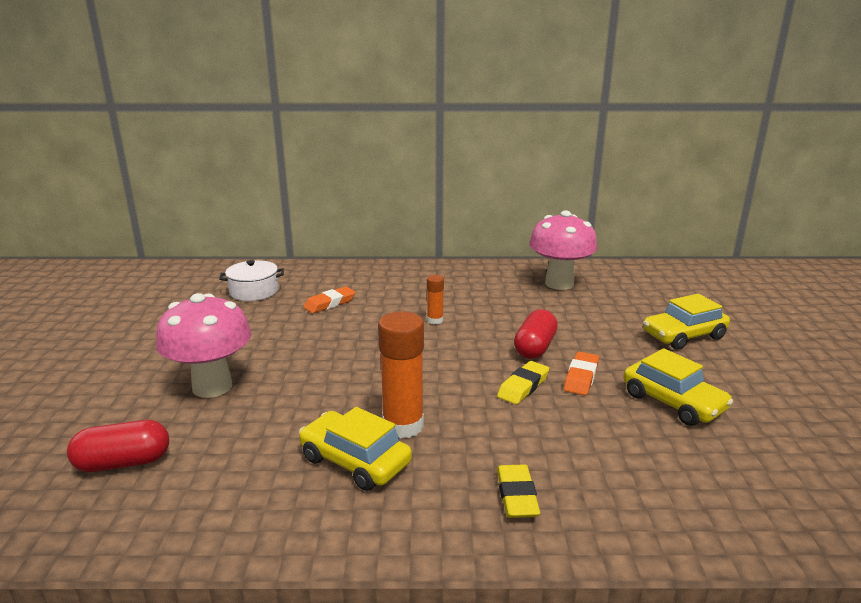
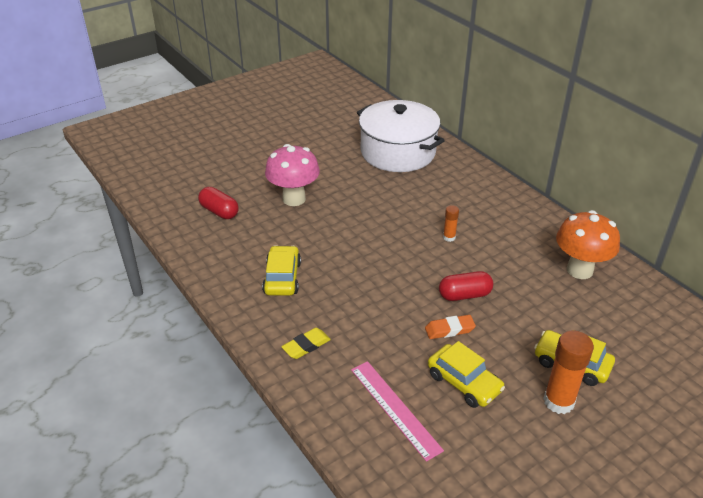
camera: 55 degrees right, 15 degrees up
white pot [219,260,284,301] -> white pot [357,100,445,172], size x2.15
orange eraser [303,286,355,313] -> none
orange glue stick [378,311,424,439] -> orange glue stick moved to [543,331,594,414]
yellow eraser [497,361,549,404] -> none
pink mushroom [529,210,598,290] -> orange mushroom [556,210,620,279]
yellow car [624,348,733,426] -> yellow car turned 60 degrees counterclockwise [428,341,505,408]
none -> pink ruler [351,361,444,462]

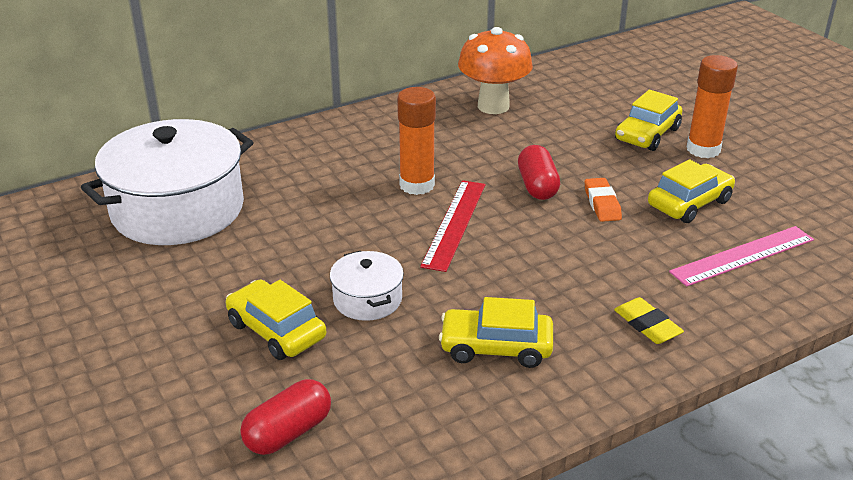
camera: 85 degrees left, 5 degrees down
pink mushroom [265,144,320,206] -> yellow car [226,279,326,360]
orange glue stick [443,205,459,242] -> orange glue stick [397,87,436,195], size x1.93
none -> white pot [330,251,404,321]
none -> red ruler [420,180,485,272]

